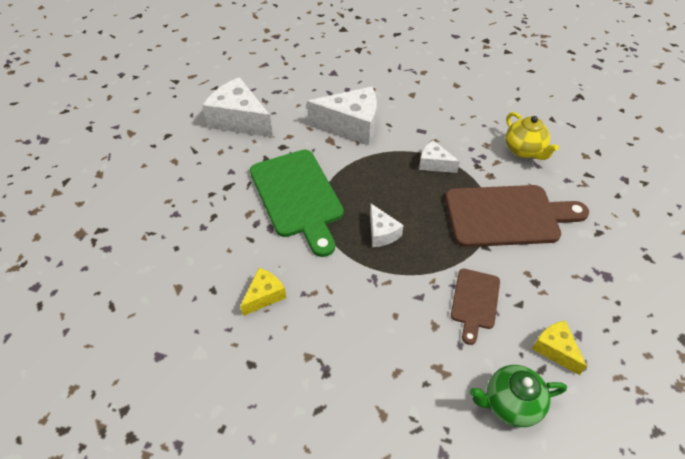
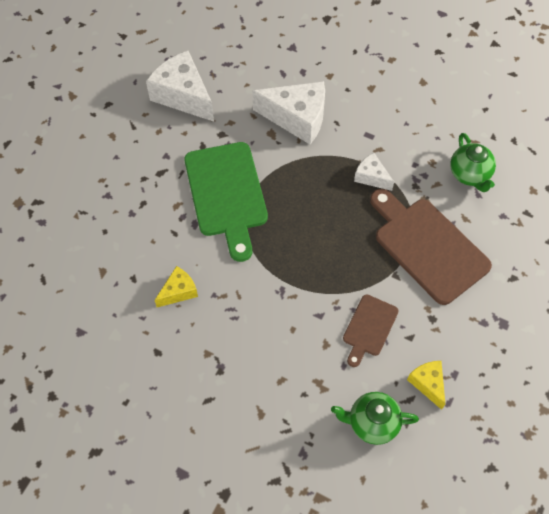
camera: 10 degrees right, 10 degrees up
white cheese [370,204,404,247] -> none
brown cutting board [445,185,589,247] -> brown cutting board turned 135 degrees counterclockwise [370,189,492,305]
yellow teapot [505,112,559,160] -> green teapot [450,133,496,192]

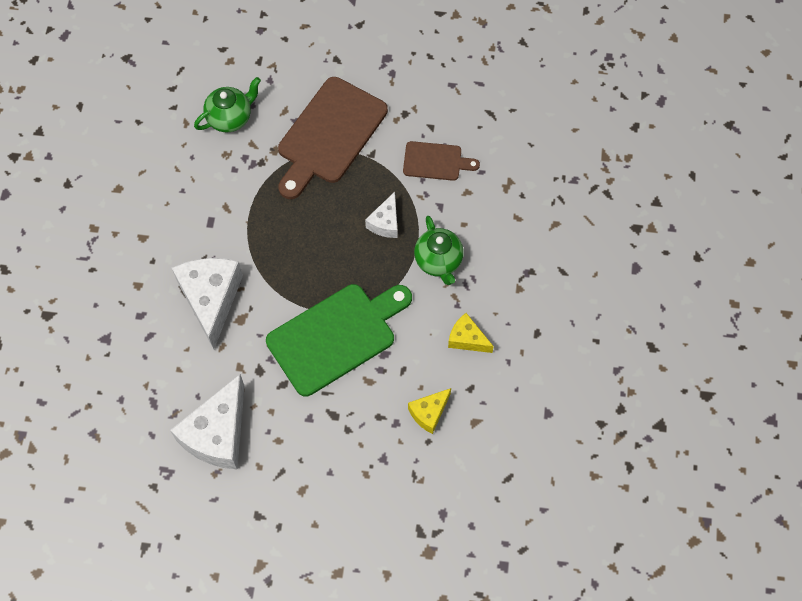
camera: 110 degrees left, 5 degrees up
green teapot [331,392,419,445] -> green teapot moved to [414,216,464,285]
white cheese [354,153,394,191] -> white cheese moved to [365,192,398,238]
yellow cheese [407,361,445,410] -> yellow cheese moved to [408,388,451,434]

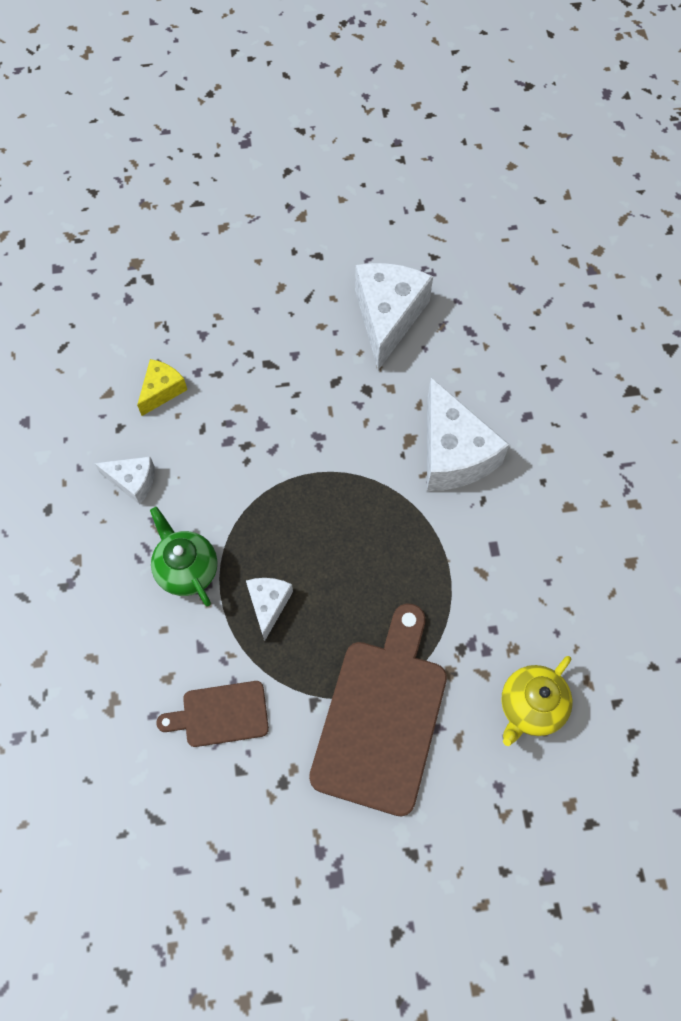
camera: 165 degrees right, 0 degrees up
green teapot [194,77,261,132] -> yellow teapot [501,656,573,746]
green cutting board [266,284,412,396] -> none
yellow cheese [448,313,494,353] -> white cheese [94,457,155,504]

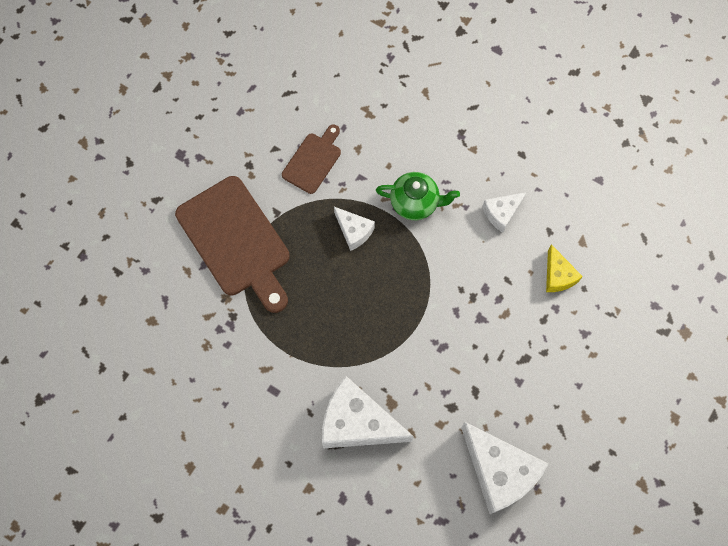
camera: 130 degrees right, 5 degrees up
yellow teapot [501,656,573,746] -> none

